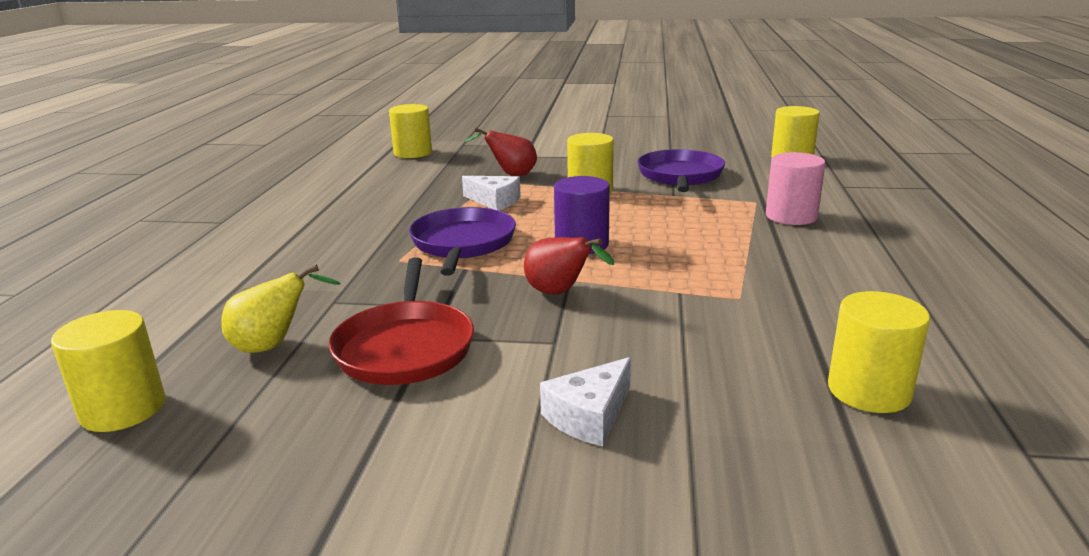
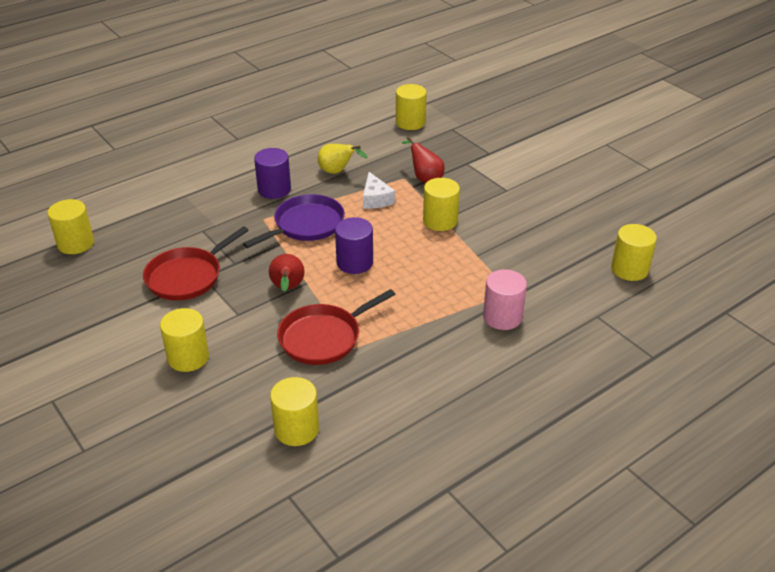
camera: 45 degrees right, 15 degrees up
yellow pear [221,265,341,353] -> yellow pear moved to [318,144,368,174]
white cheese [540,357,631,446] -> yellow cylinder [160,308,209,372]
purple pan [637,149,725,192] -> none
none -> purple cylinder [254,148,291,199]
none -> red pan [277,289,395,365]

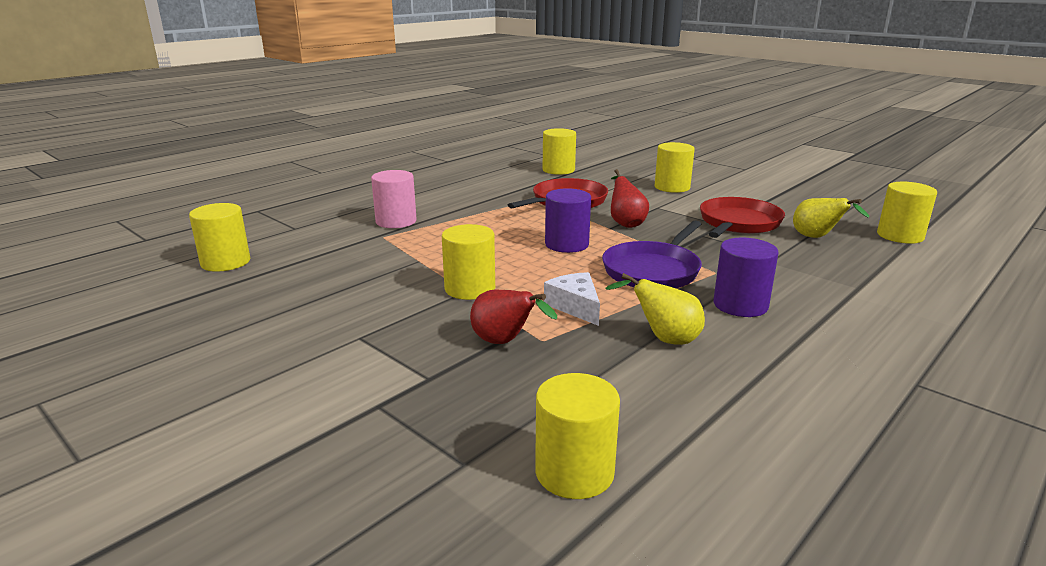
camera: 170 degrees right, 15 degrees down
none -> yellow pear [793,198,869,238]

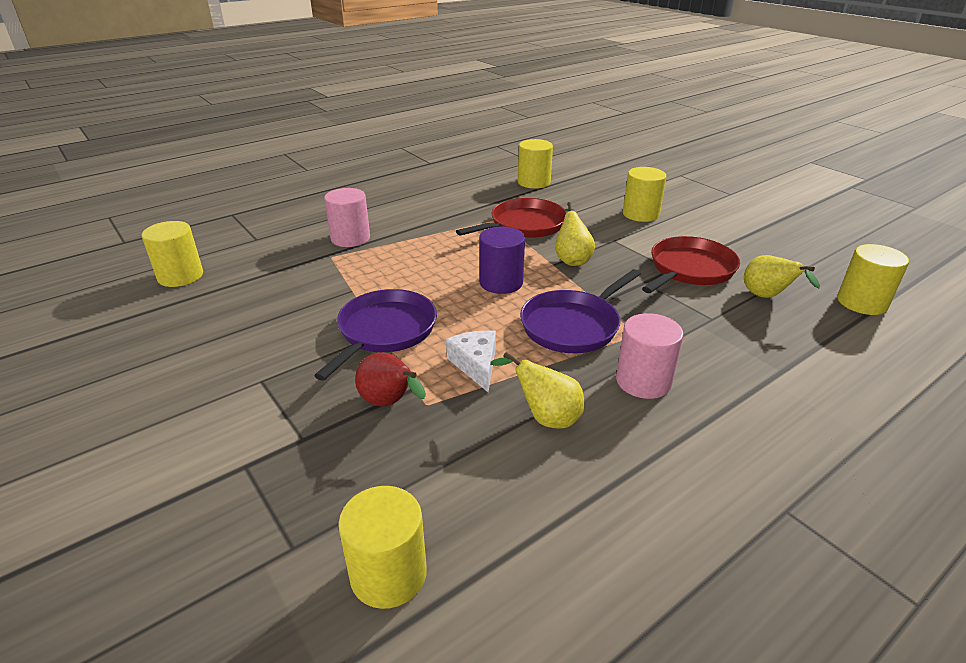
camera: 10 degrees right, 10 degrees up
yellow cylinder [442,224,495,300] -> purple pan [314,289,437,381]
red pear [611,169,649,228] -> yellow pear [555,202,595,266]
purple cylinder [713,238,778,317] -> pink cylinder [616,313,683,399]

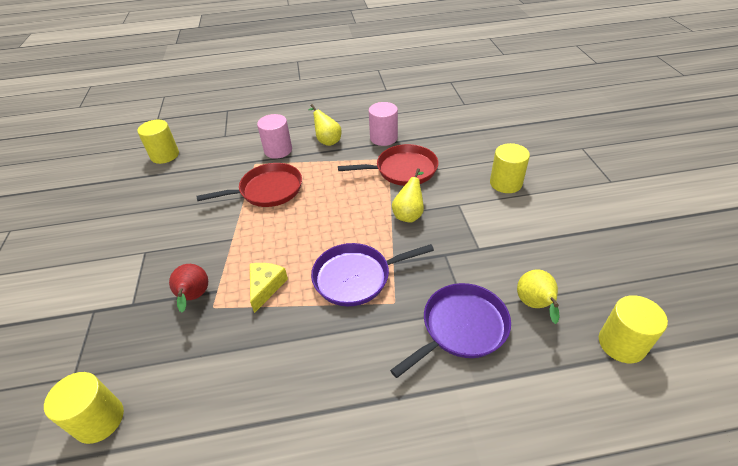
camera: 30 degrees right, 10 degrees up
purple pan [314,289,437,381] -> purple pan moved to [390,283,511,378]
white cheese [446,330,496,392] -> yellow cheese [250,263,288,313]
purple cylinder [479,227,525,294] -> none
yellow pear [490,352,585,429] -> yellow pear moved to [309,104,341,146]
yellow cylinder [518,139,553,189] -> none
pink cylinder [616,313,683,399] -> pink cylinder moved to [369,102,398,146]
red pan [642,236,740,293] -> red pan moved to [196,163,302,207]

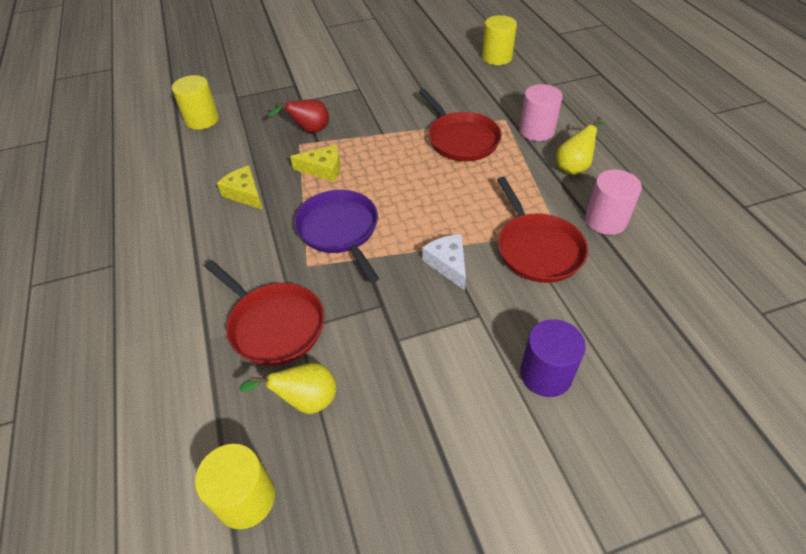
camera: 80 degrees right, 5 degrees up
purple pan [390,283,511,378] -> red pan [204,260,324,366]
yellow pear [392,168,424,223] -> white cheese [422,234,466,290]
yellow cylinder [490,143,530,193] -> purple cylinder [520,319,586,397]
none -> yellow cheese [217,166,263,210]

